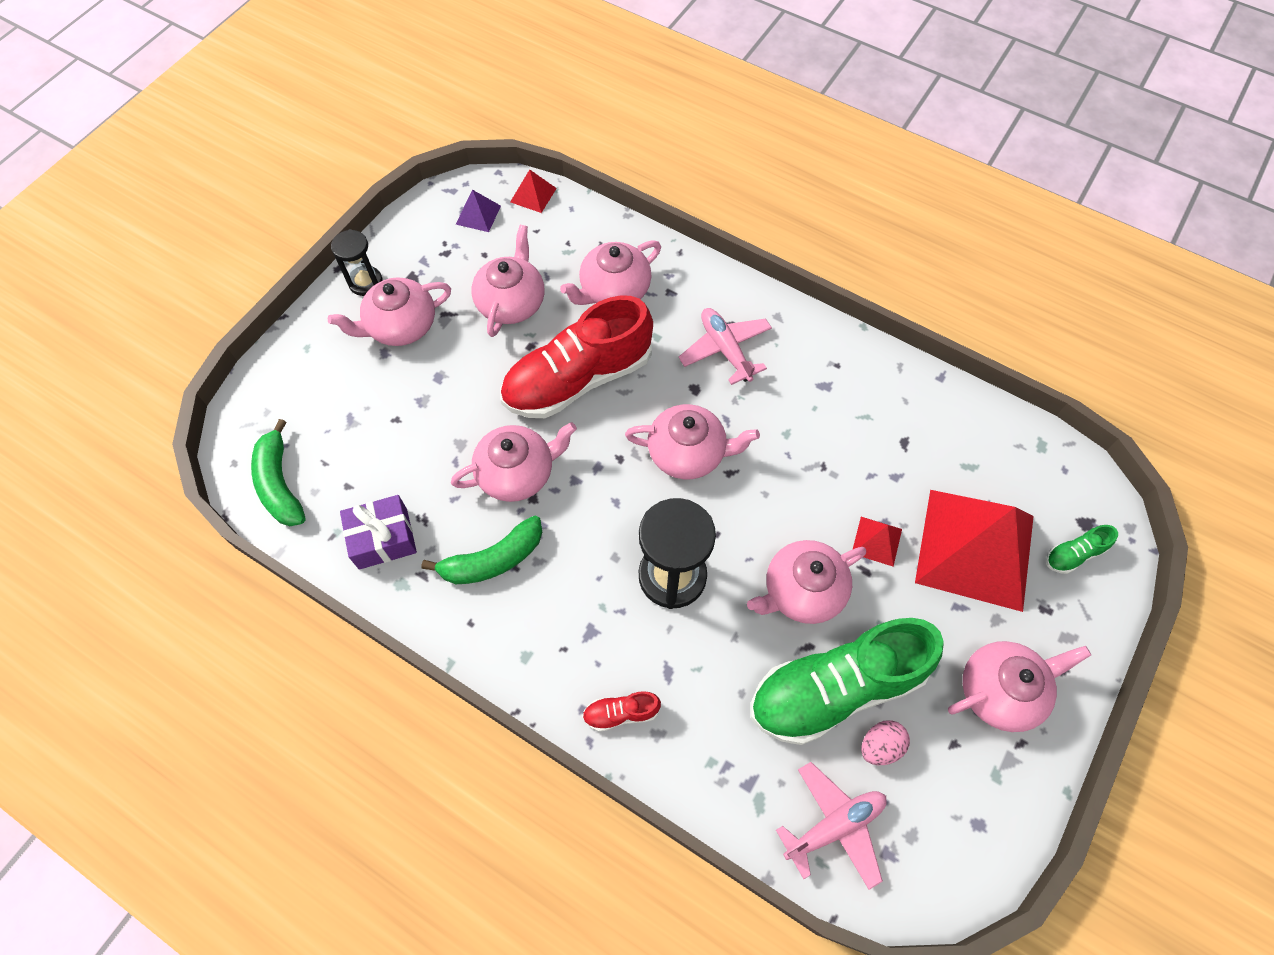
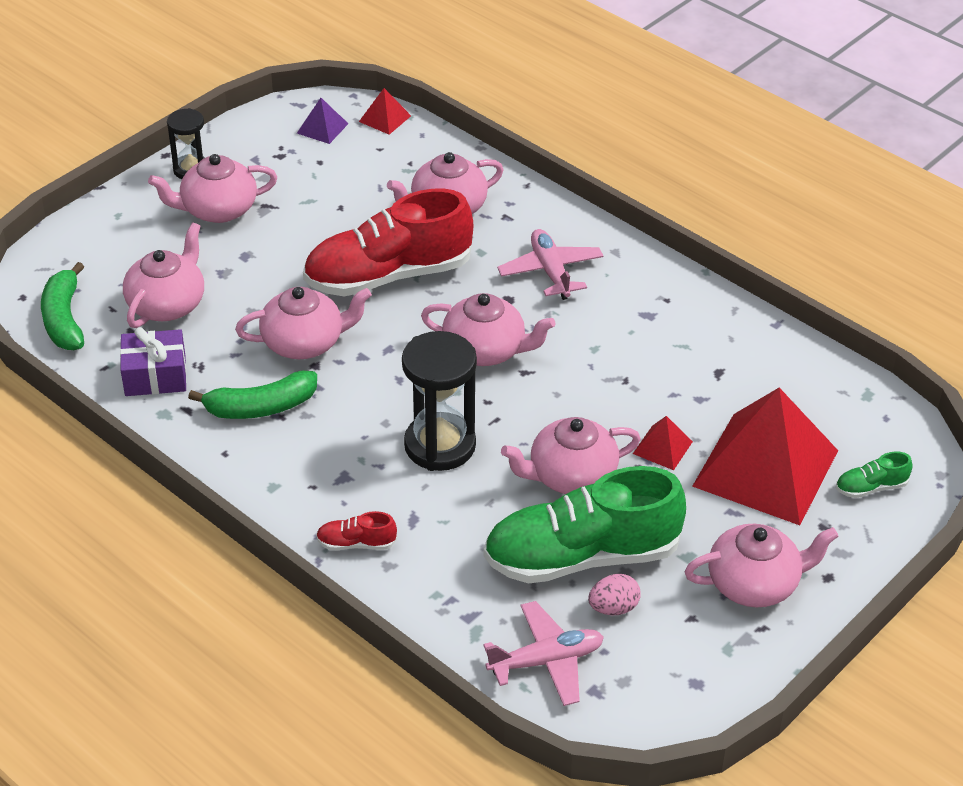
camera: 10 degrees right, 20 degrees down
pink teapot [471,225,545,337] -> pink teapot moved to [123,223,204,328]

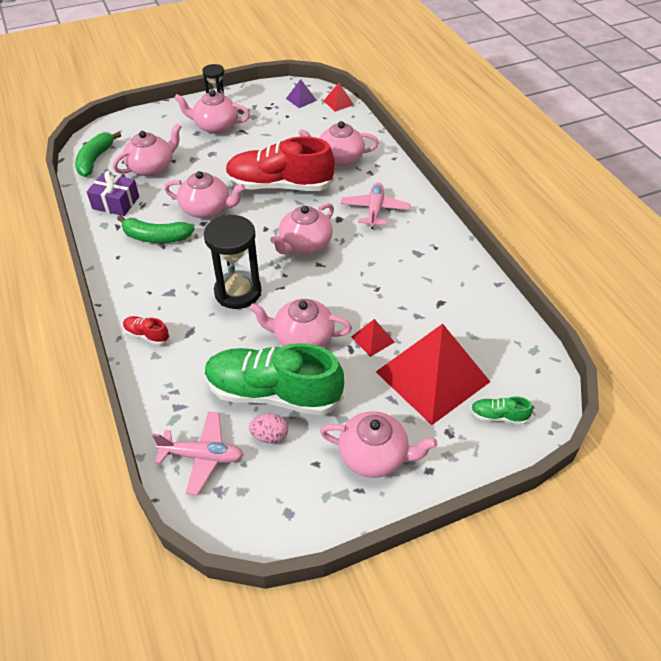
camera: 25 degrees right, 5 degrees up
pink teapot [421,293,556,366] -> pink teapot turned 90 degrees clockwise [270,203,334,254]

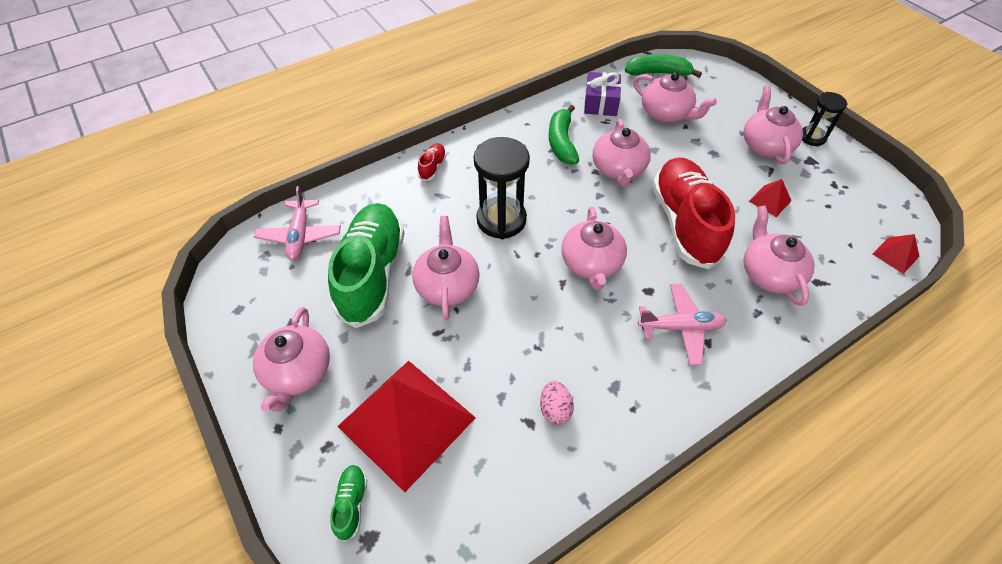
camera: 80 degrees right, 5 degrees up
pink egg [249,414,288,443] -> pink egg moved to [540,381,574,425]
pink teapot [270,203,334,254] -> pink teapot turned 120 degrees counterclockwise [561,206,627,290]
purple pyramid [286,79,317,108] -> none
red pyramid [351,319,395,357] -> red pyramid moved to [749,179,792,217]

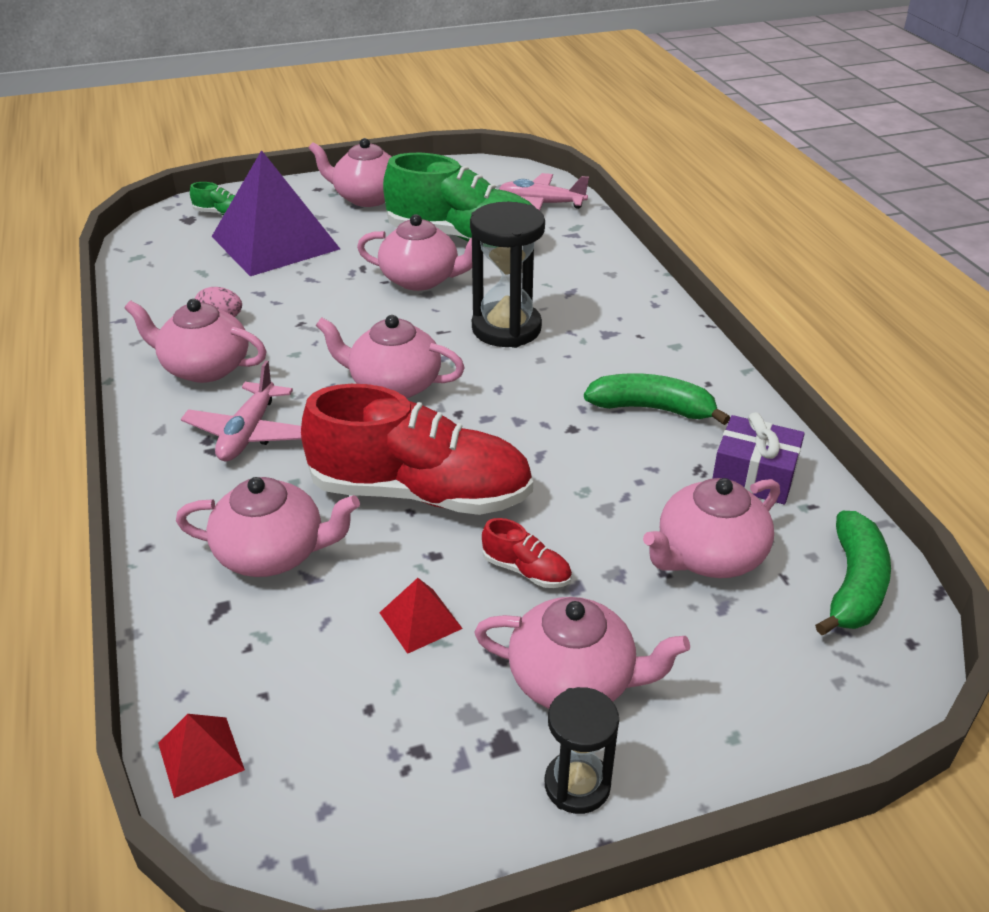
camera: 105 degrees right, 15 degrees down
red pyramid [337,361,476,492] -> purple pyramid [212,150,340,276]
red shoe [418,143,447,181] -> red shoe moved to [482,518,572,588]
pink teapot [593,119,651,186] -> pink teapot moved to [124,299,267,383]

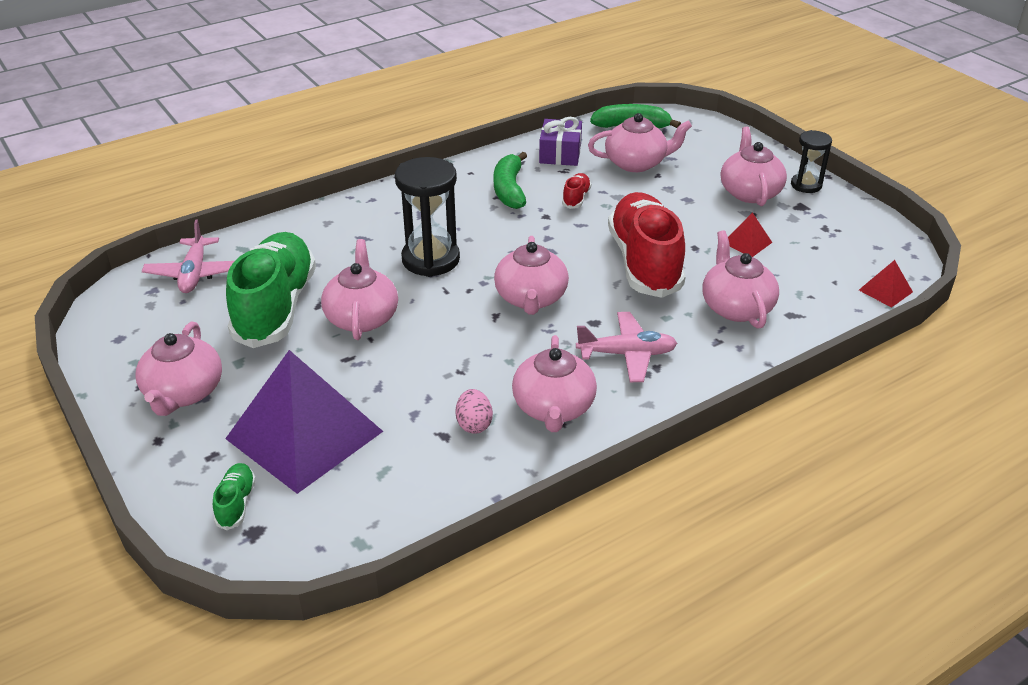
camera: 105 degrees left, 0 degrees up
red shoe [482,518,572,588] -> red shoe moved to [562,173,591,209]
pink teapot [643,478,780,578] -> pink teapot turned 45 degrees counterclockwise [588,113,692,172]

